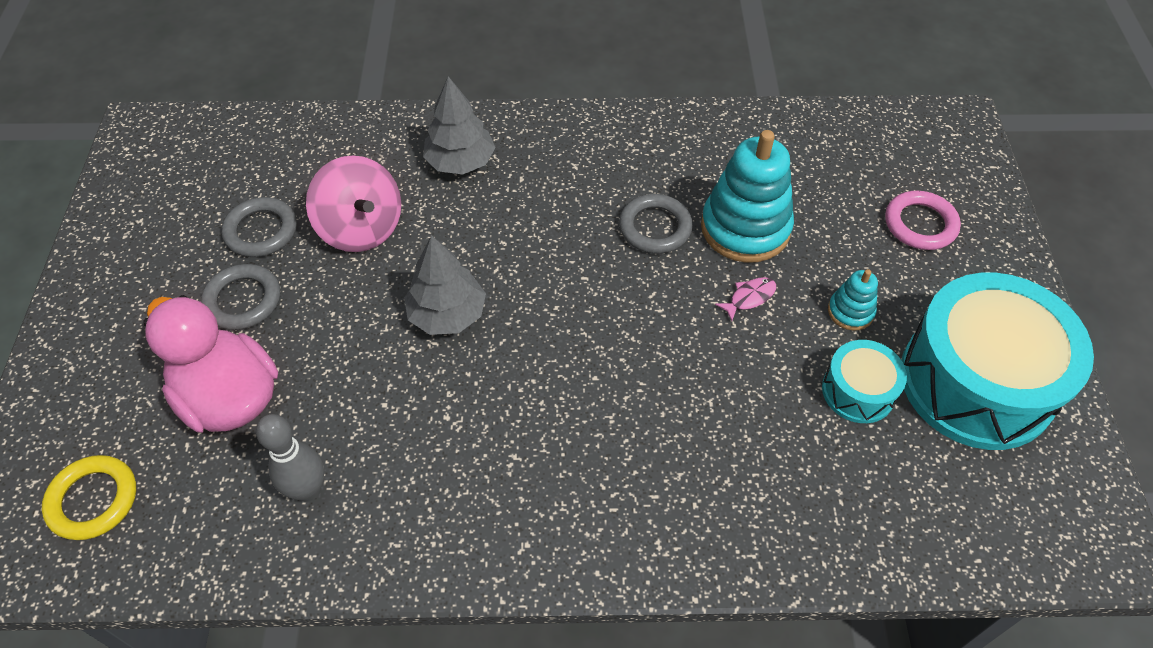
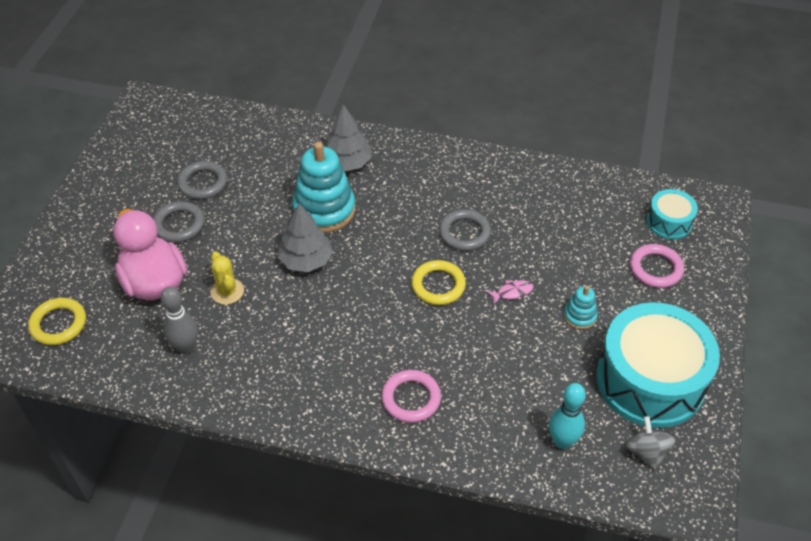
camera: 15 degrees right, 5 degrees down
pink spinning top [306,155,401,252] -> none
turquoise stacking toy [701,130,794,263] -> turquoise stacking toy moved to [292,142,355,233]
turquoise drum [822,340,907,423] -> turquoise drum moved to [646,189,698,240]
none -> yellow cactus [210,251,244,305]
none -> pink ring [381,370,441,423]
none -> yellow ring [411,260,466,305]
none -> turquoise bowling pin [549,383,586,449]
none -> grey spinning top [626,416,676,470]

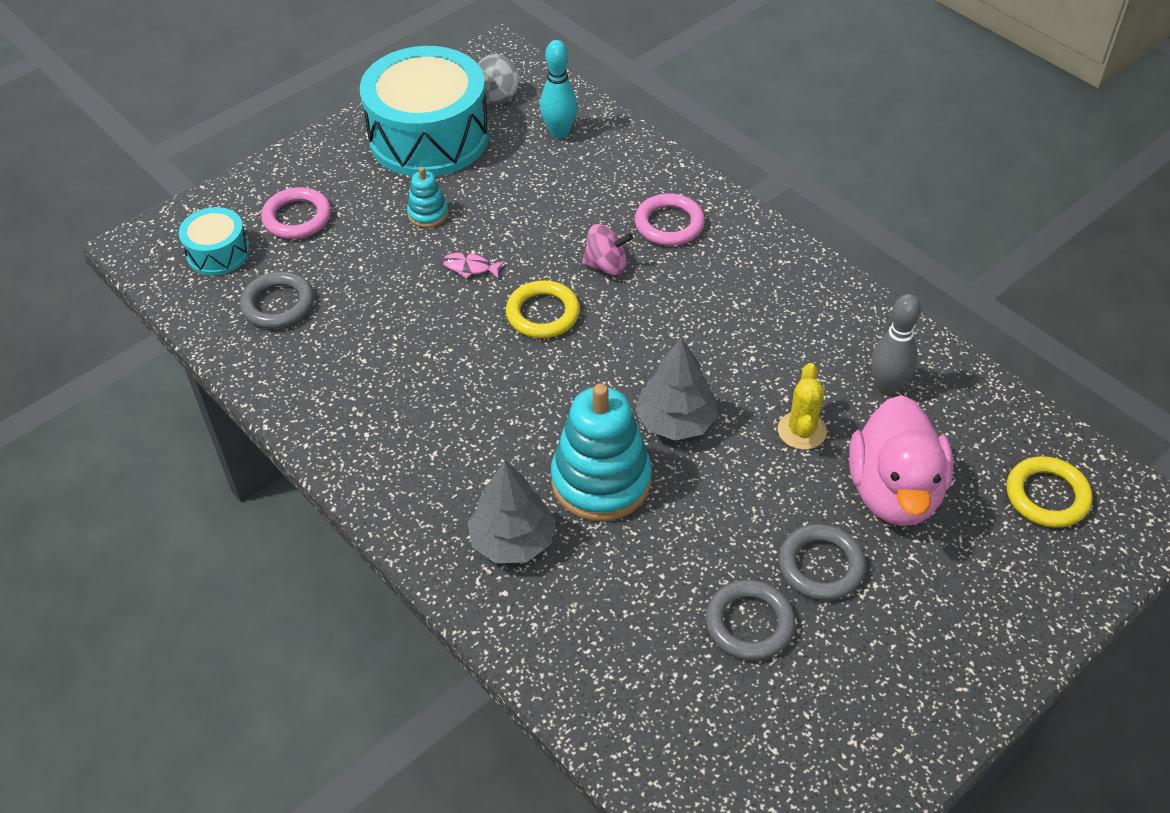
camera: 145 degrees left, 0 degrees up
grey ring [439,209,491,251] -> grey ring moved to [240,272,314,329]
none -> pink spinning top [582,224,633,275]

